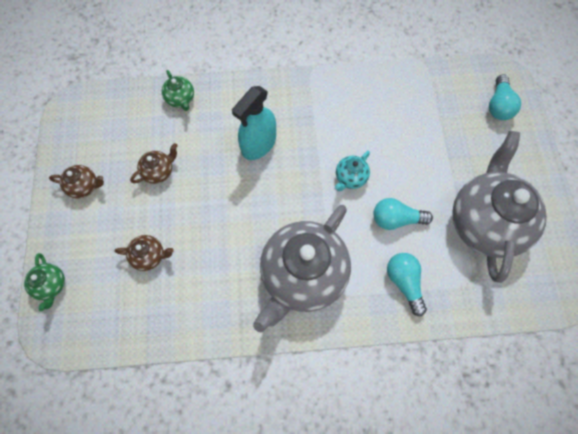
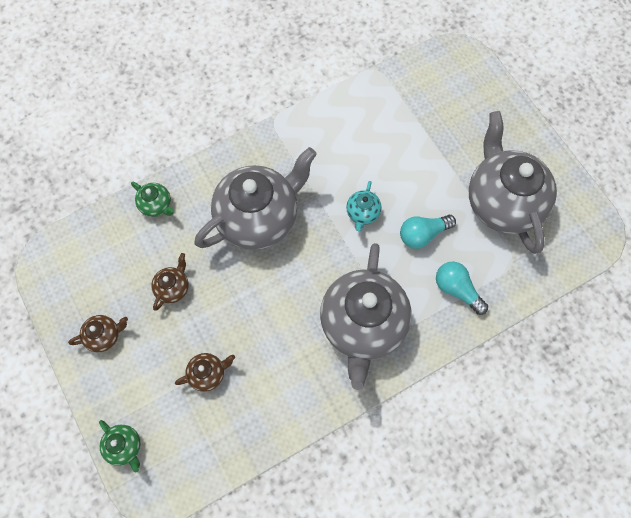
camera: 25 degrees left, 0 degrees up
turquoise spray bottle [232,86,276,160] -> grey teapot [195,147,317,250]
turquoise light bulb [489,75,521,120] -> none

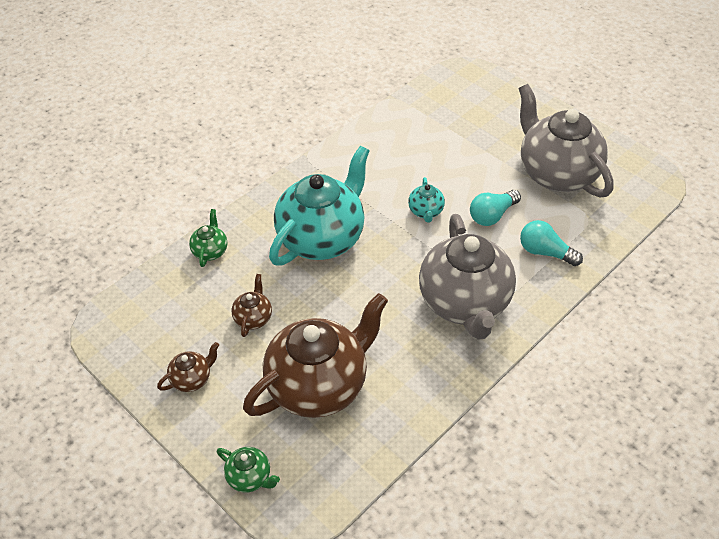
camera: 15 degrees left, 20 degrees down
green teapot [131,182,174,217] -> green teapot turned 105 degrees counterclockwise [189,209,227,267]
brown teapot [175,353,235,392] -> brown teapot [243,293,388,418], size x2.38
grey teapot [195,147,317,250] -> turquoise teapot [269,146,370,266]

